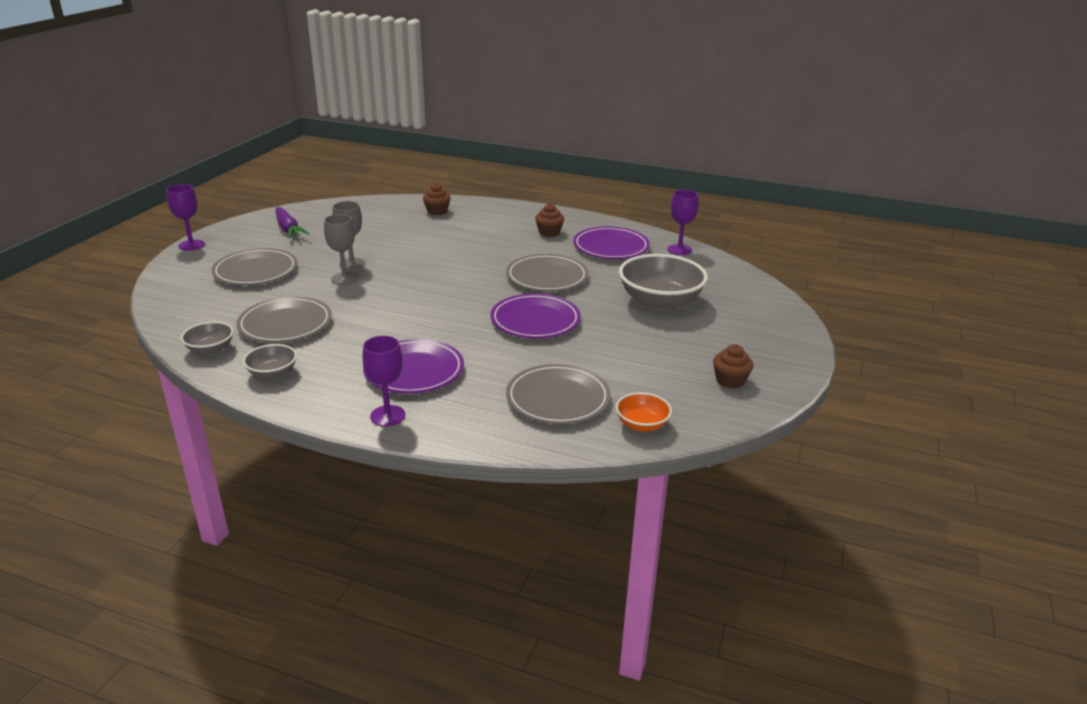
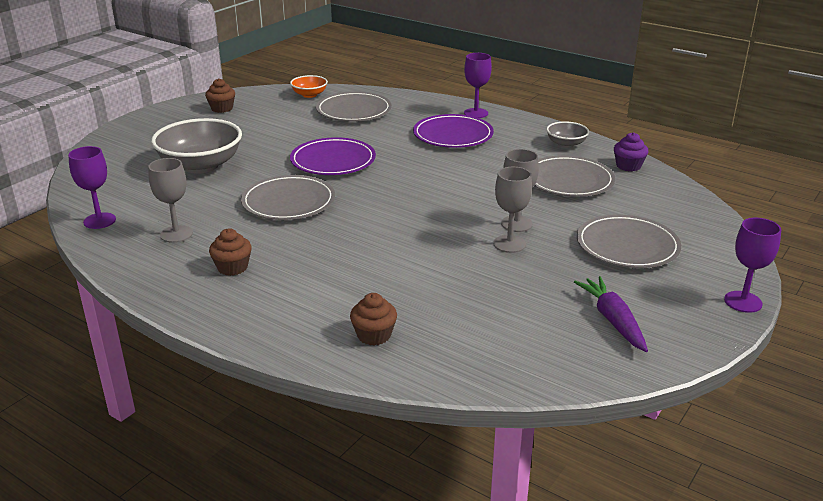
camera: 165 degrees left, 0 degrees up
grey bowl [181,322,234,355] -> purple cupcake [614,132,648,171]
purple plate [573,226,650,259] -> grey goblet [148,158,193,243]

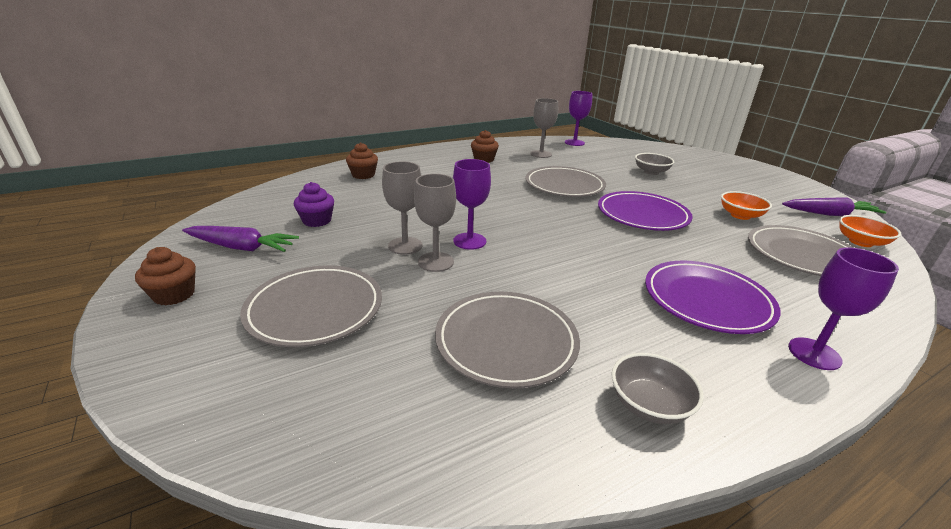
camera: 115 degrees right, 0 degrees up
grey bowl [151,118,242,174] -> grey bowl [635,153,674,175], size x0.51
brown cupcake [205,78,235,113] -> brown cupcake moved to [135,247,196,306]
purple cupcake [614,132,648,171] -> purple cupcake moved to [294,182,334,227]
purple goblet [724,218,781,313] -> purple goblet moved to [453,159,491,250]
none -> orange bowl [721,191,772,220]
none -> purple carrot [782,197,887,216]

